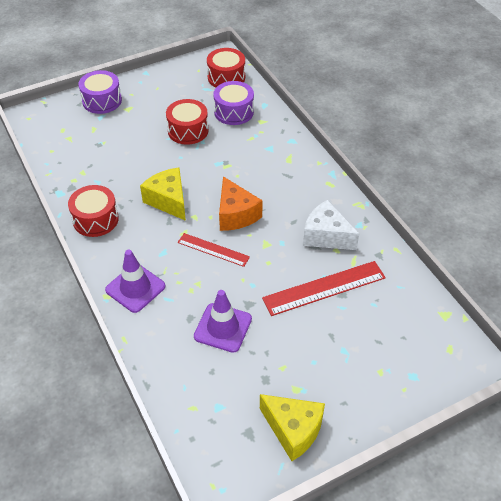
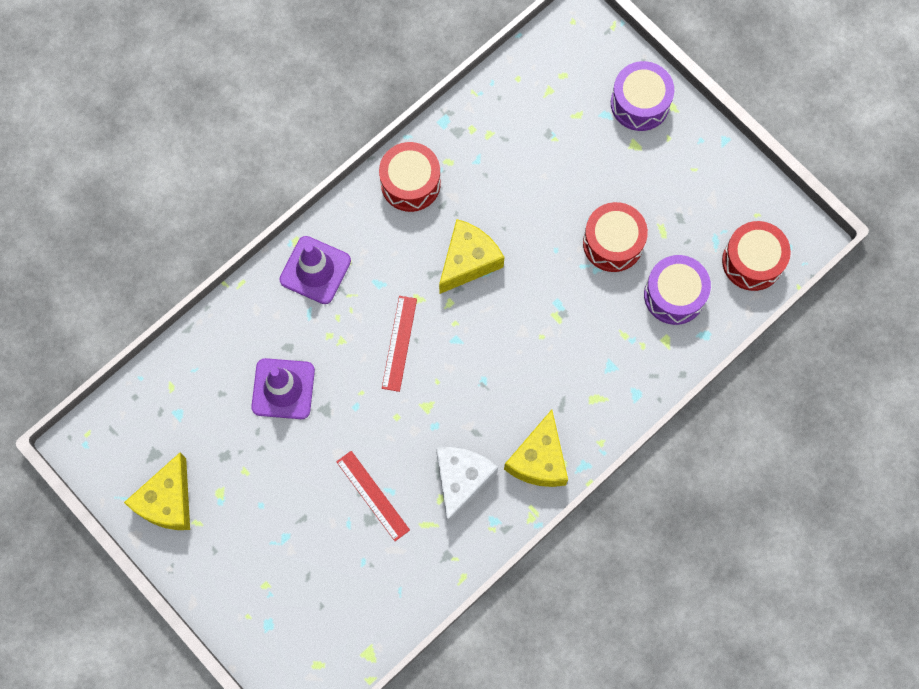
camera: 75 degrees right, 25 degrees up
orange cheese [219,176,263,231] -> none
red ruler [262,261,386,316] -> red ruler [336,451,410,541], size x0.62
none -> yellow cheese [504,410,568,487]

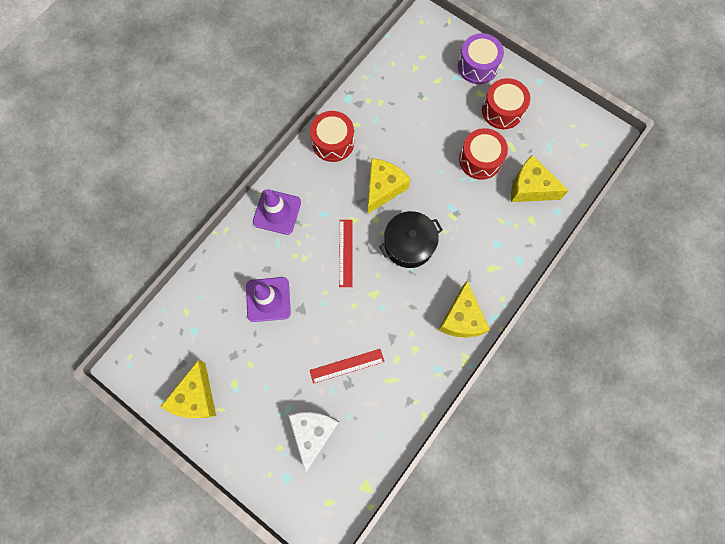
camera: 10 degrees left, 0 degrees up
red ruler [336,451,410,541] -> red ruler turned 60 degrees counterclockwise [310,349,385,384]
white cheese [436,447,498,525] -> white cheese moved to [288,412,340,473]
purple drum [644,255,711,325] -> yellow cheese [511,155,569,202]
red drum [722,221,791,291] -> red drum moved to [482,78,530,129]
none -> black pot [379,211,443,268]

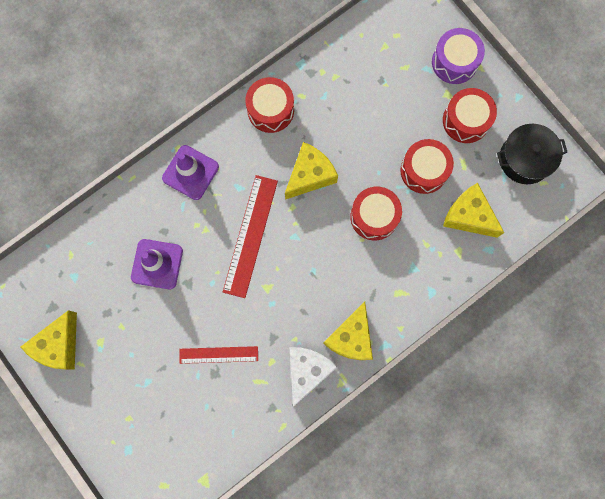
camera: 15 degrees right, 5 degrees up
white cheese [288,412,340,473] -> white cheese moved to [289,347,337,407]
red ruler [339,220,353,287] -> red ruler [223,175,278,298], size x1.62
black pot [379,211,443,268] -> black pot moved to [497,124,567,184]
none -> red drum [350,187,402,240]

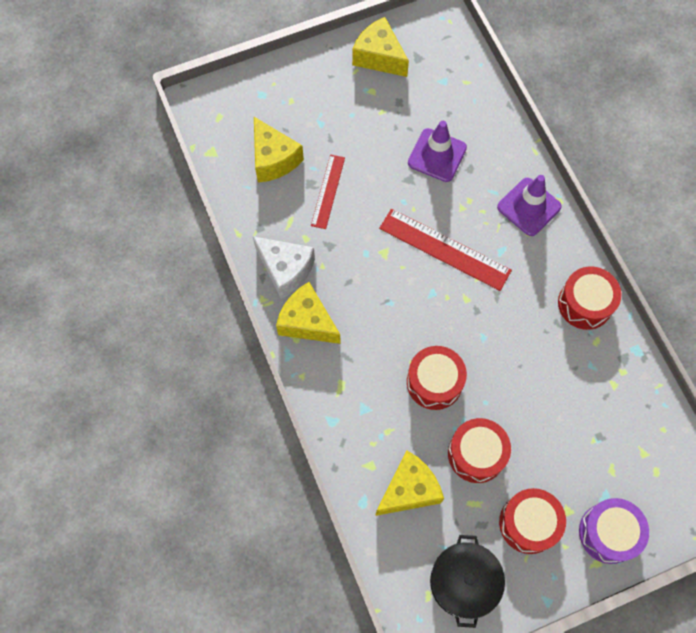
camera: 105 degrees right, 10 degrees down
yellow cheese [285,142,338,200] -> yellow cheese moved to [254,117,304,183]

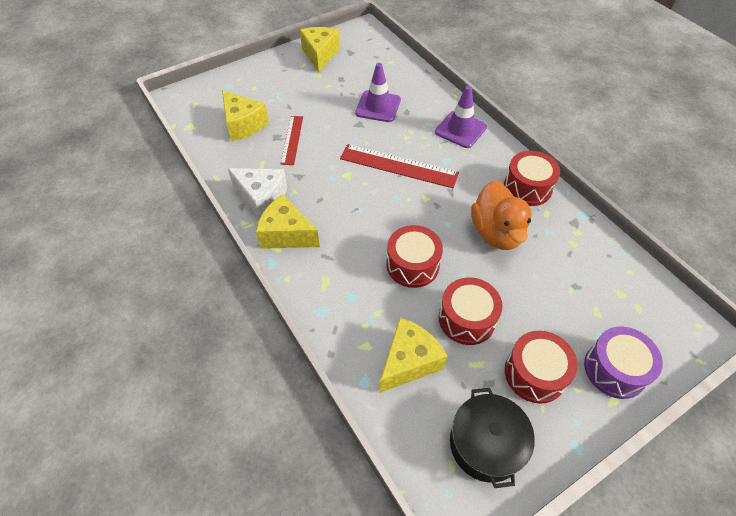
camera: 10 degrees left, 15 degrees down
yellow cheese [352,17,409,77] -> yellow cheese turned 60 degrees clockwise [300,27,340,72]
none -> orange duck [471,180,532,250]

